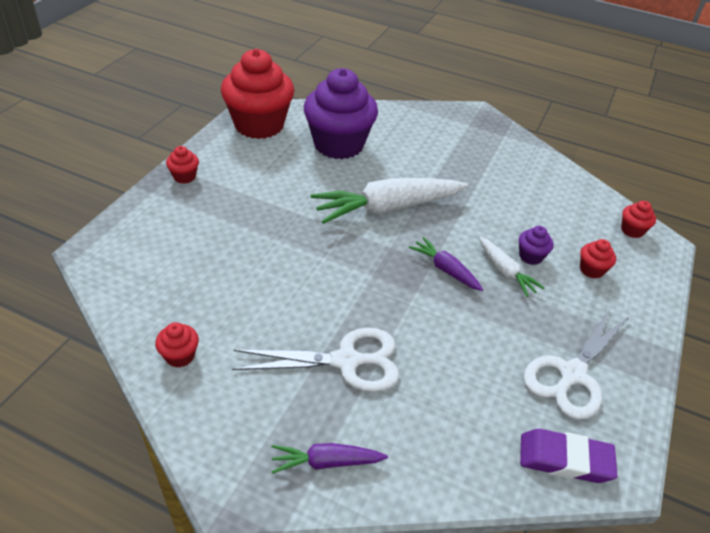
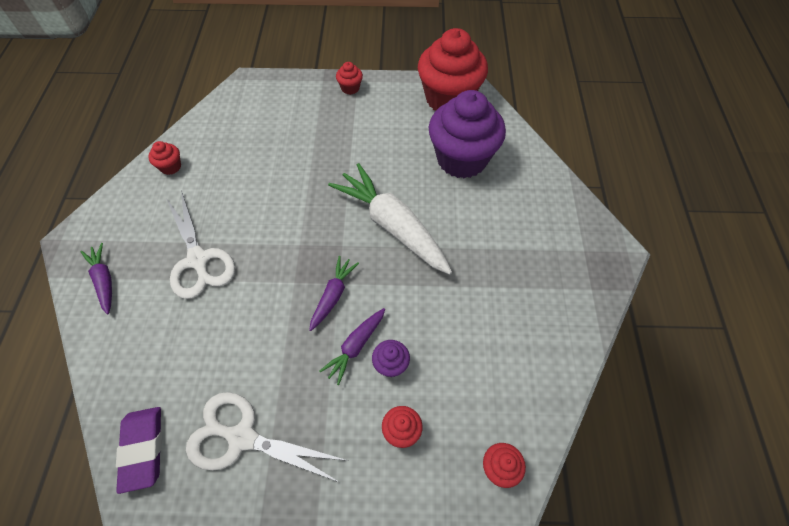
camera: 70 degrees right, 15 degrees up
white carrot [479,237,544,297] -> purple carrot [319,308,385,385]

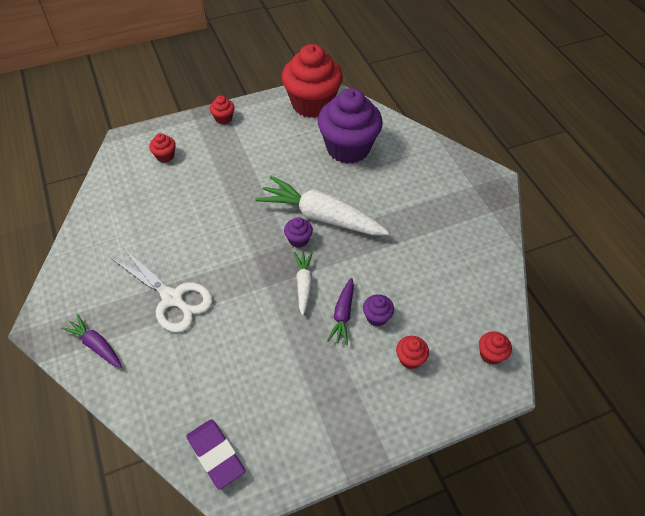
camera: 25 degrees left, 5 degrees down
red cupcake [148,141,181,175] -> red cupcake moved to [149,133,176,163]
white scissors [186,392,348,483] -> none
purple carrot [309,256,359,331] -> white carrot [294,252,313,316]
none -> purple cupcake [284,217,313,248]

